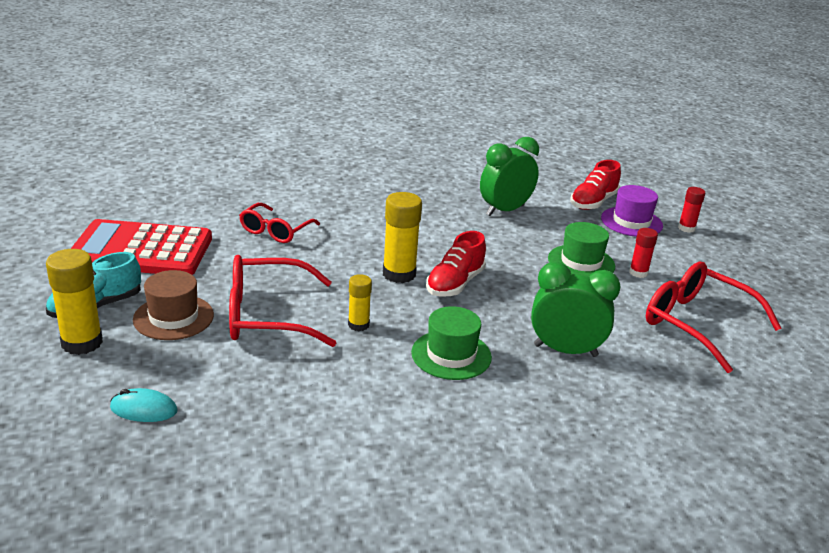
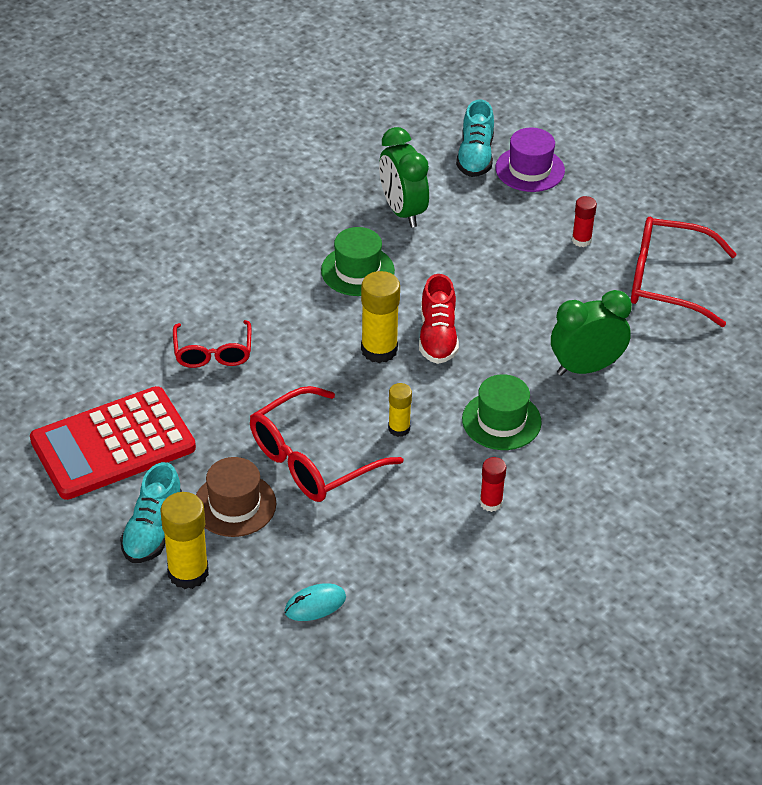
camera: 30 degrees left, 15 degrees up
green clock [480,137,539,216] -> green clock turned 45 degrees counterclockwise [379,127,429,228]
green hat [548,222,615,278] -> green hat moved to [321,227,395,296]
red shoe [570,160,621,210] -> turquoise shoe [456,99,494,177]
red glue stick [678,187,705,233] -> red glue stick moved to [480,457,506,512]

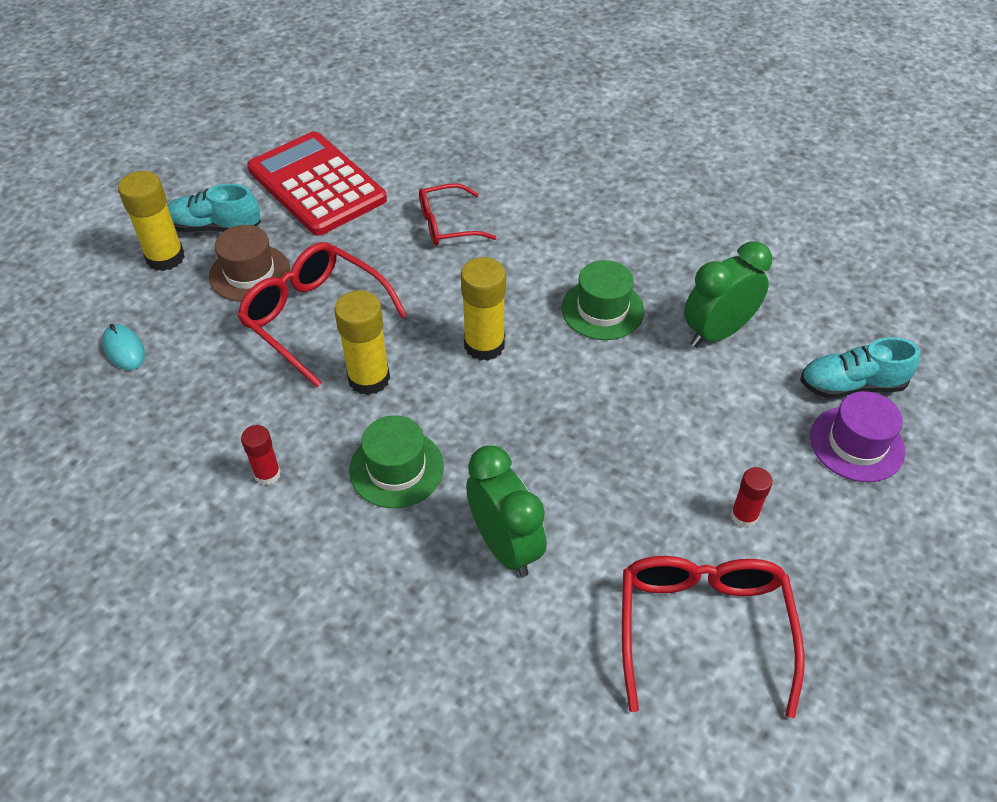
camera: 80 degrees right, 5 degrees up
yellow glue stick [388,383,412,437] -> yellow glue stick [334,290,390,395], size x1.72
red shoe [419,274,459,364] -> none

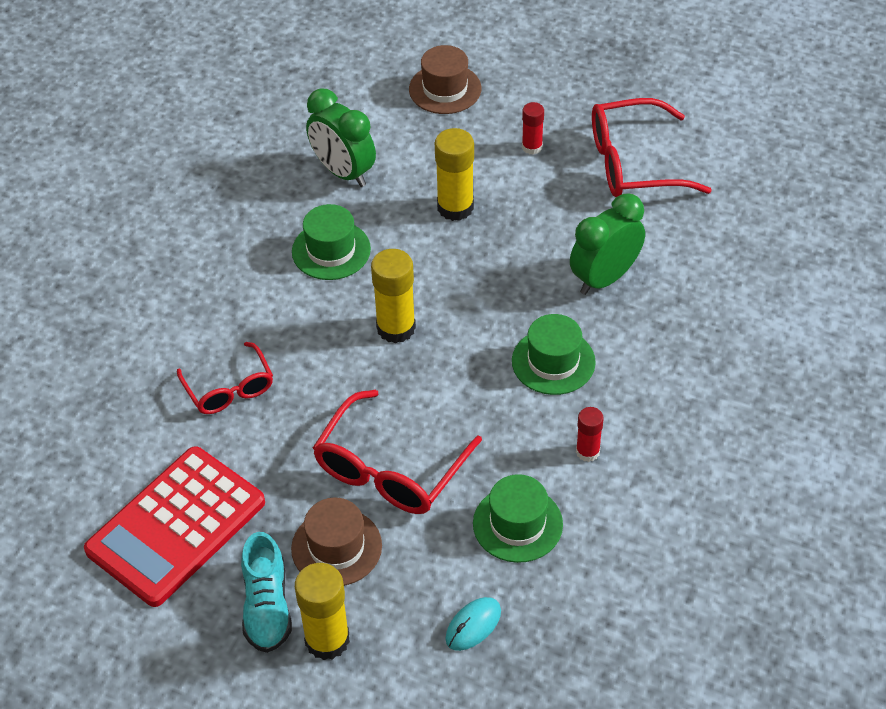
camera: 100 degrees left, 0 degrees up
yellow glue stick [334,290,390,395] -> yellow glue stick moved to [435,128,474,221]
turquoise shoe [800,337,920,398] -> none
purple hat [810,391,905,482] -> brown hat [409,45,481,114]
none -> green hat [473,474,563,563]

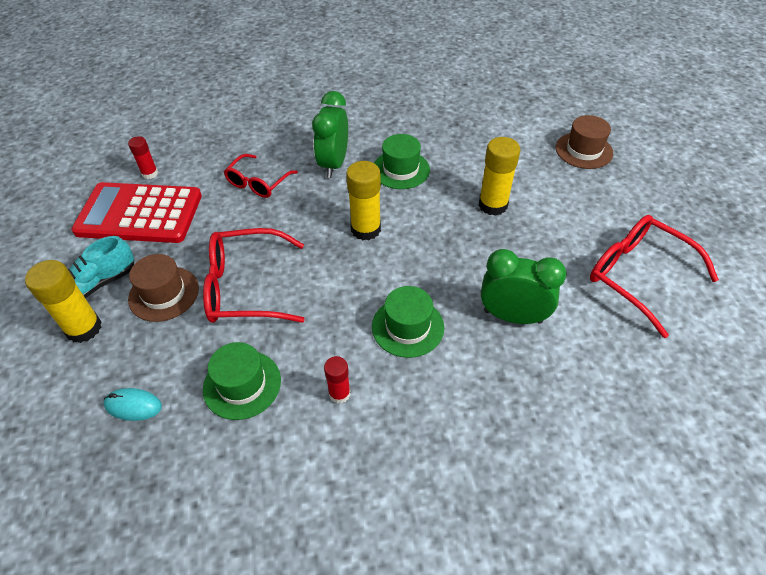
camera: 55 degrees right, 0 degrees up
green clock [306,88,376,187] -> green clock moved to [312,91,348,178]
red glue stick [522,102,544,155] -> red glue stick moved to [128,136,158,179]

